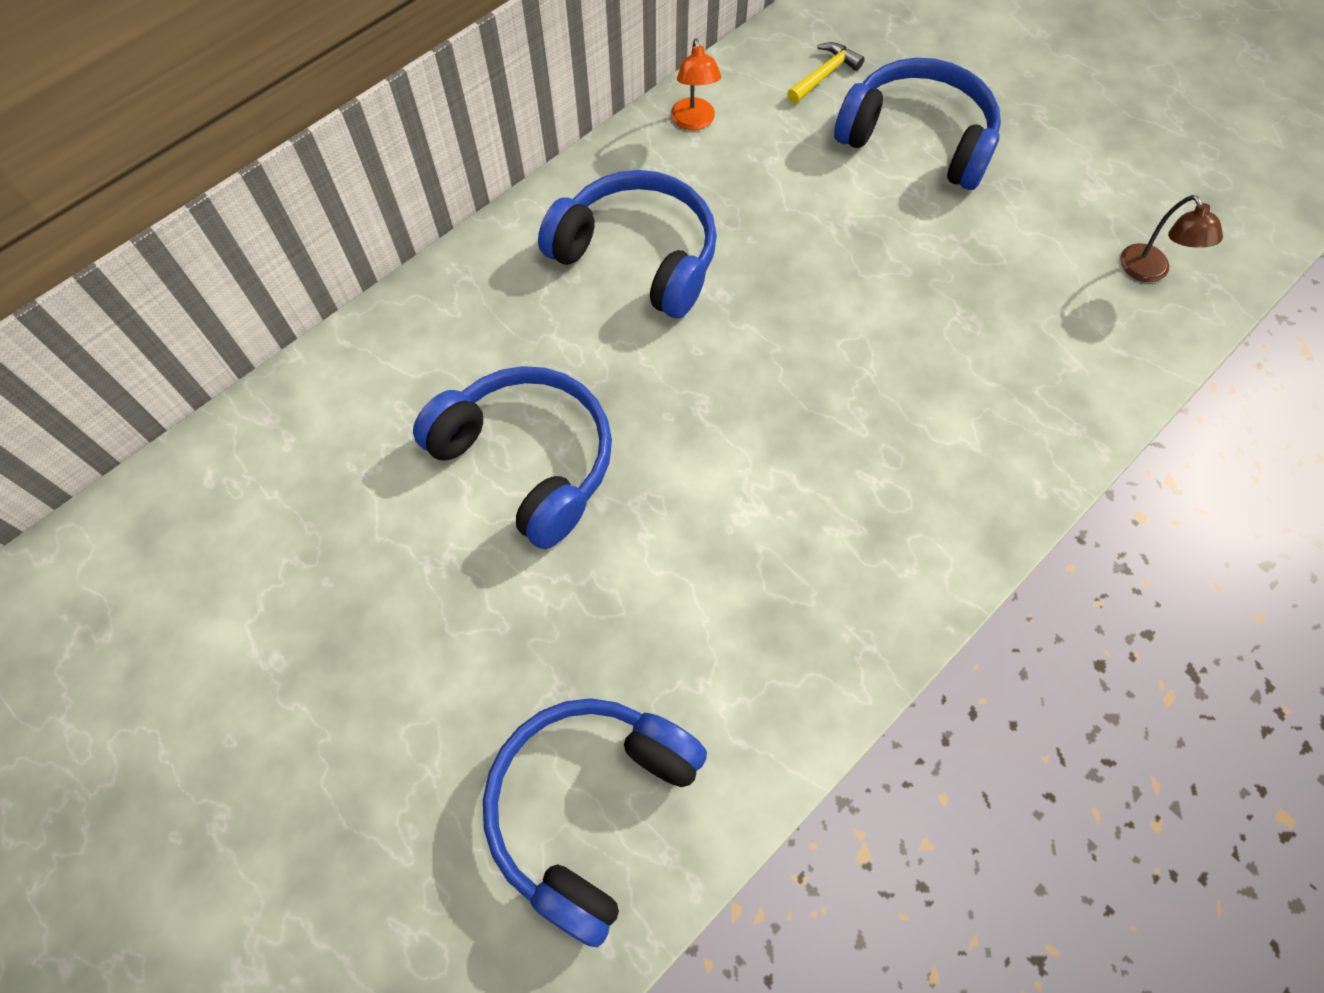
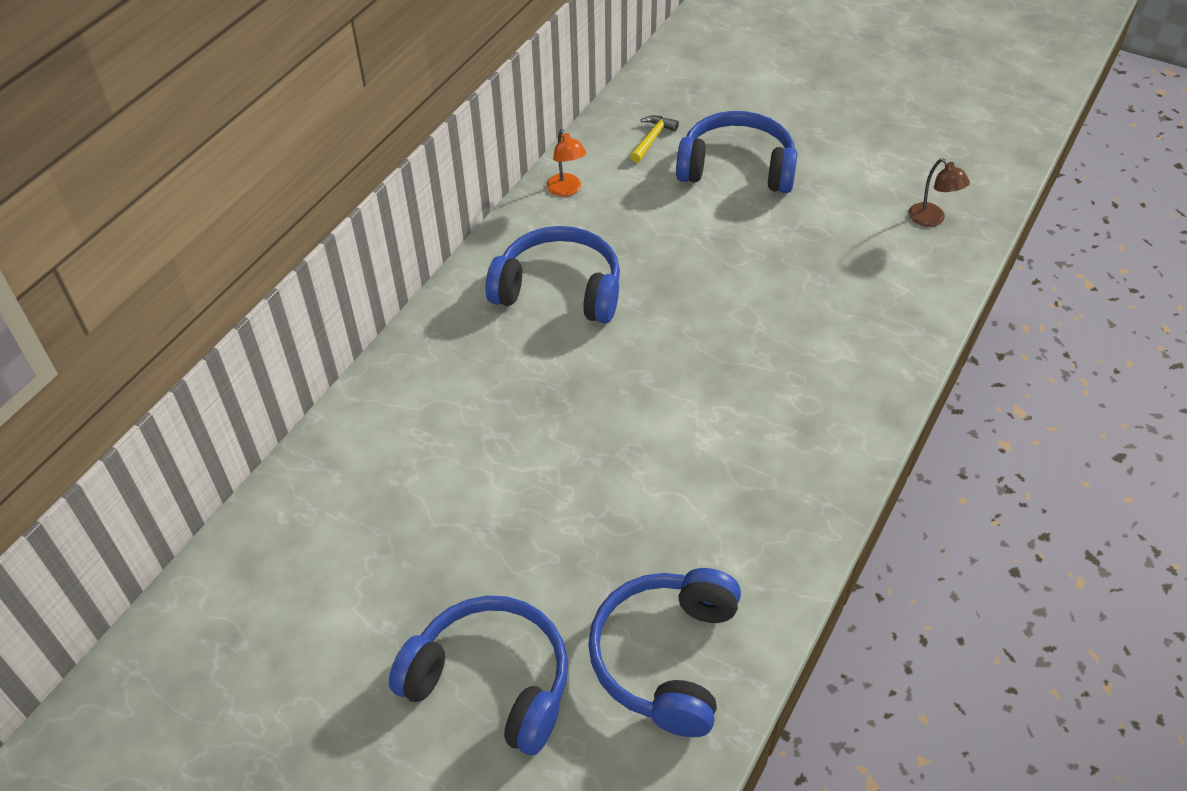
camera: 15 degrees left, 15 degrees down
blue headphones [413,366,612,549] -> blue headphones moved to [389,596,568,755]

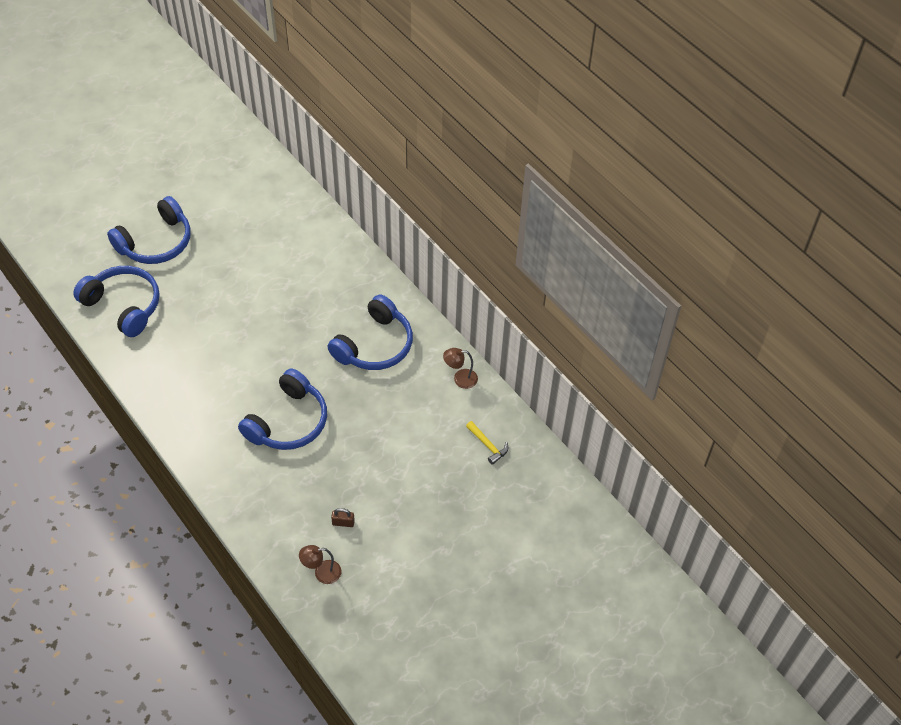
camera: 110 degrees right, 5 degrees up
orange lamp [546,129,586,197] -> brown lamp [443,348,478,389]
blue headphones [676,111,797,193] -> blue headphones moved to [238,369,327,450]
none -> brown padlock [331,508,355,527]

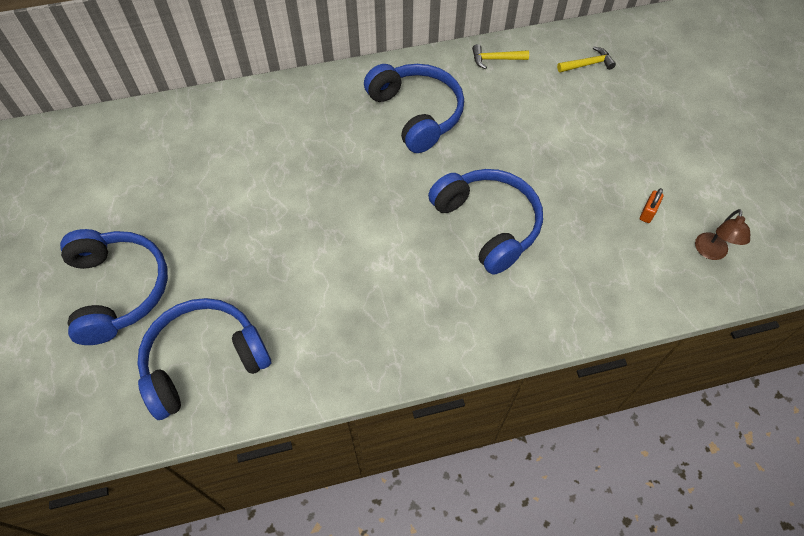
camera: 65 degrees left, 5 degrees up
brown padlock [331,508,355,527] -> orange padlock [640,188,664,223]
brown lamp [443,348,478,389] -> yellow hammer [472,44,529,69]

